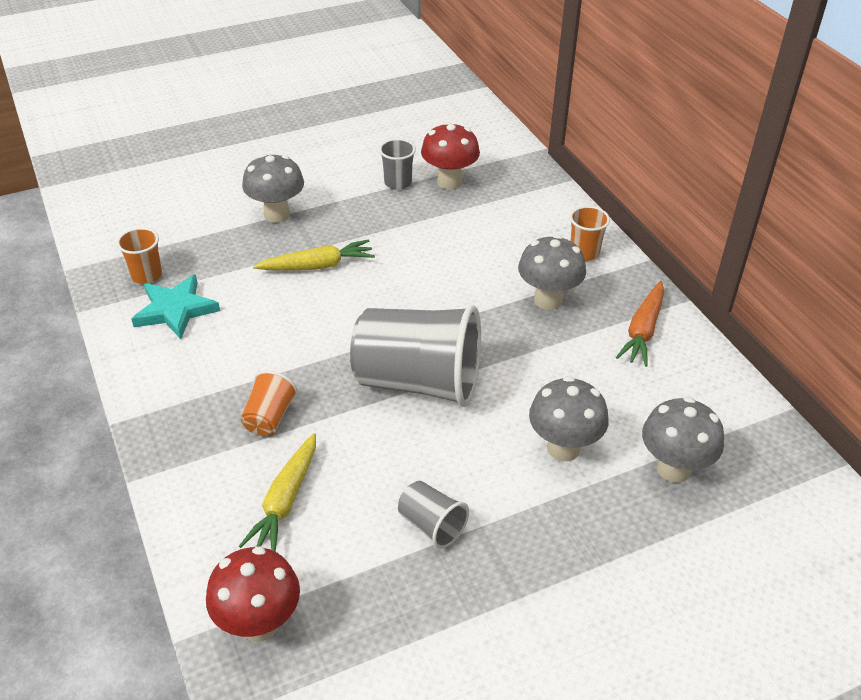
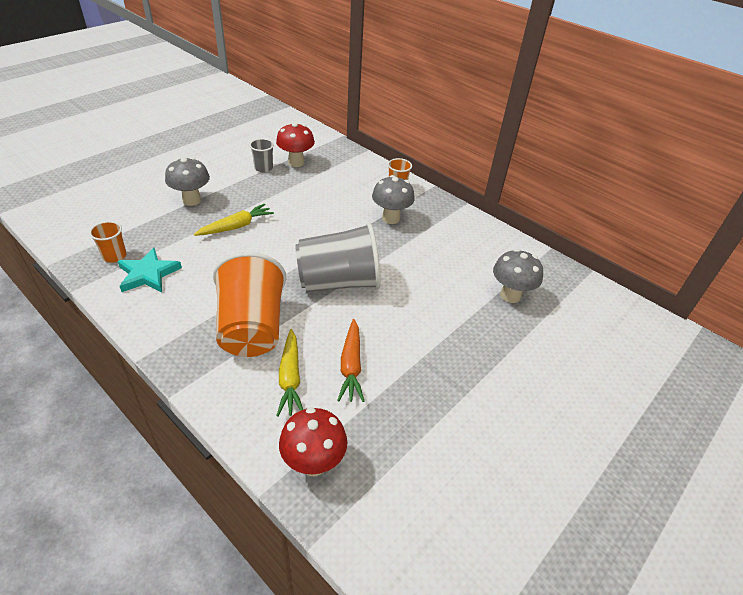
camera: 25 degrees left, 0 degrees up
orange cup [241,370,298,436] -> orange cup [213,252,286,357], size x2.20
grey cup [398,481,469,549] -> none
grey mushroom [529,376,609,461] -> none
orange carrot [616,281,664,367] -> orange carrot moved to [337,319,364,402]

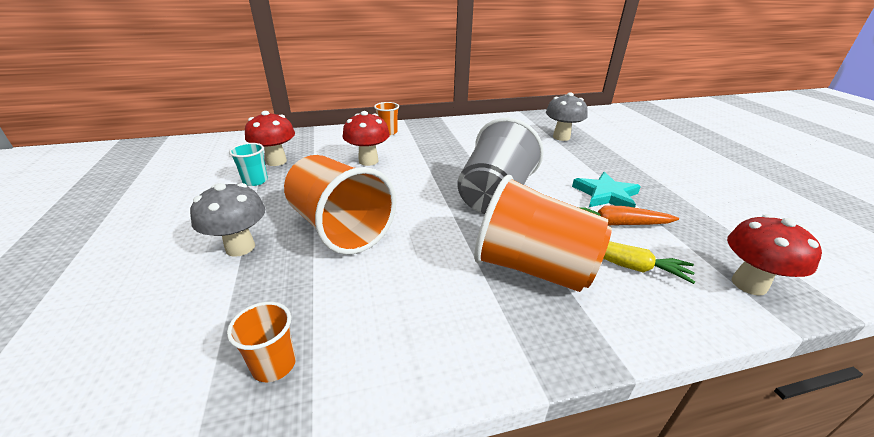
camera: 55 degrees left, 10 degrees down
turquoise star [118,248,182,292] -> turquoise star moved to [572,172,641,208]
yellow carrot [194,204,274,236] -> orange cup [284,155,396,255]
grey cup [249,138,274,172] -> turquoise cup [229,143,268,186]
orange carrot [337,319,364,402] -> orange carrot turned 150 degrees clockwise [578,205,679,225]
grey mushroom [372,175,415,224] -> none
none -> red mushroom [343,111,390,166]

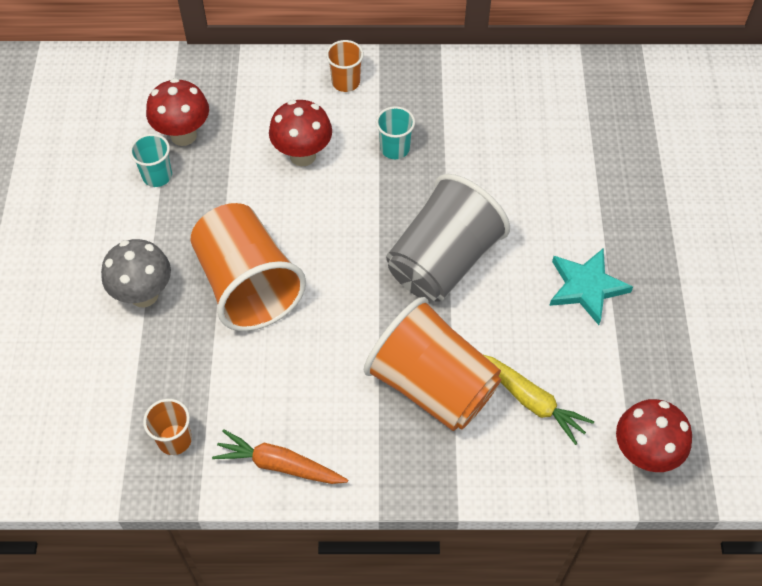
camera: 15 degrees right, 25 degrees up
grey mushroom [546,92,588,141] -> none
orange carrot [578,205,679,225] -> orange carrot moved to [212,429,348,484]
none -> turquoise cup [376,106,415,159]

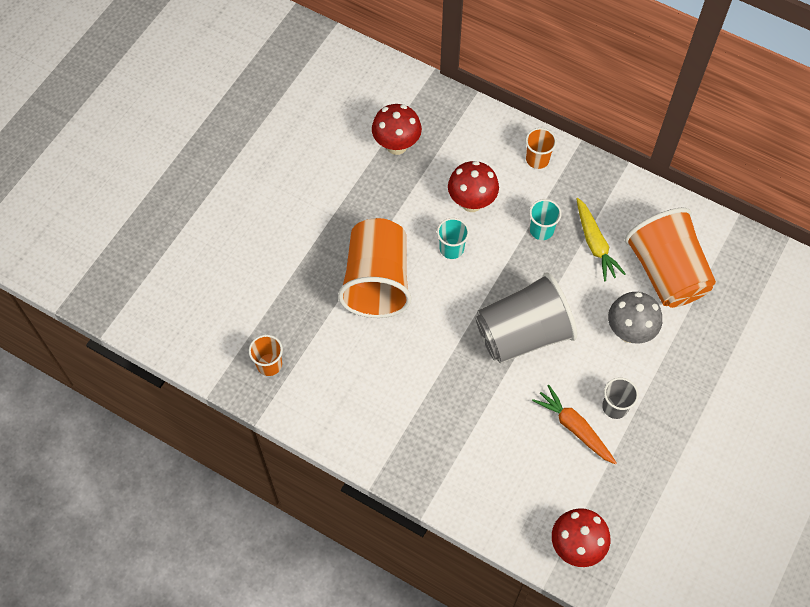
camera: 30 degrees right, 5 degrees up
grey mushroom [101,239,171,307] -> grey mushroom moved to [608,292,662,344]
turquoise cup [130,134,172,187] -> turquoise cup moved to [437,218,469,259]
orange carrot [212,429,348,484] -> orange carrot moved to [532,385,617,465]
orange cup [364,297,501,431] -> orange cup moved to [624,208,716,308]
yellow carrot [482,354,594,445] -> yellow carrot moved to [576,198,626,281]
turquoise star [549,248,633,325] -> grey cup [602,378,639,419]

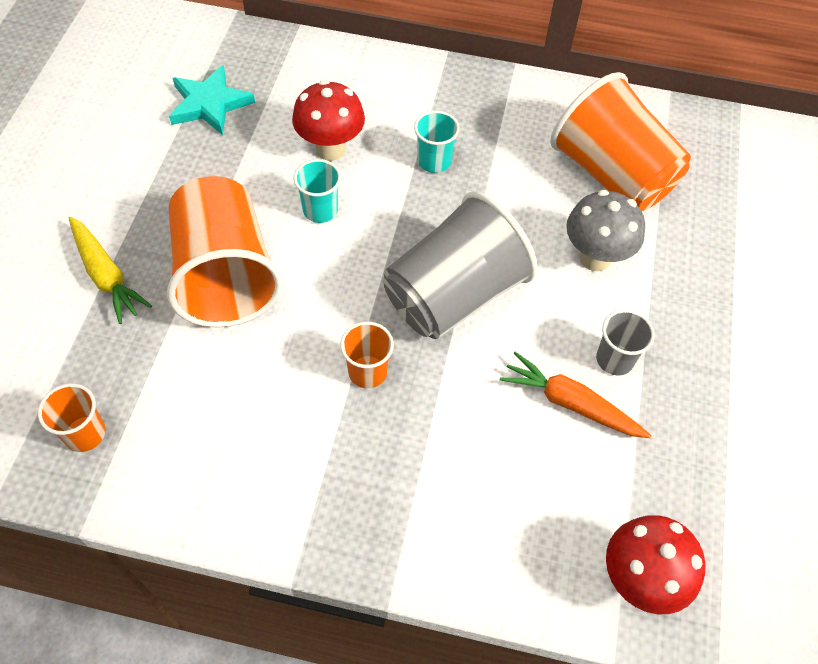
camera: 20 degrees left, 5 degrees down
red mushroom [372,104,422,155] -> turquoise star [169,65,255,135]
orange cup [525,128,557,169] -> orange cup moved to [340,322,394,388]
yellow carrot [576,198,626,281] -> yellow carrot moved to [69,216,152,324]

